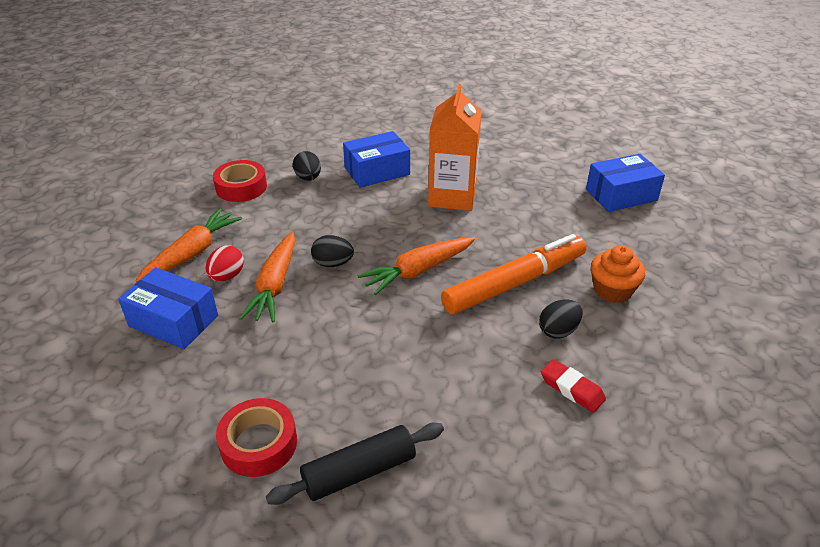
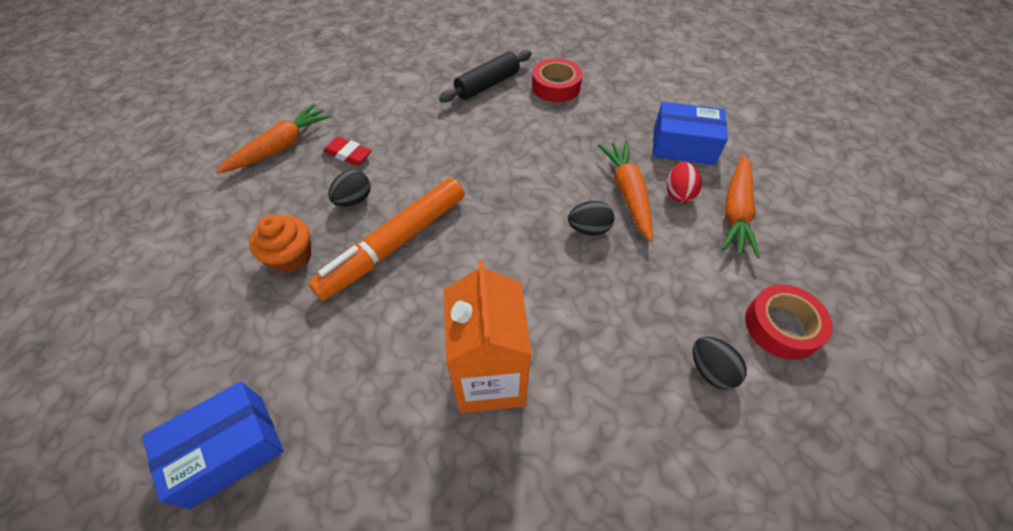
camera: 165 degrees right, 15 degrees up
blue box [343,131,410,188] -> none
orange carrot [358,237,475,295] -> orange carrot moved to [216,103,332,174]

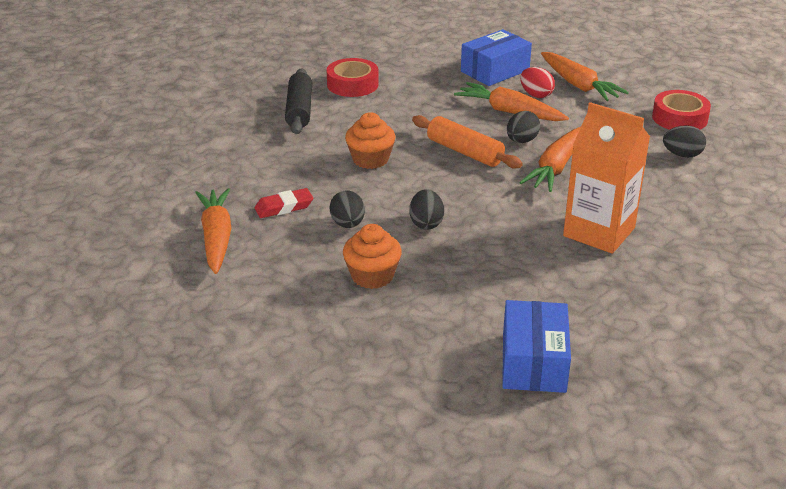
camera: 50 degrees left, 20 degrees down
orange marker [308,178,464,301] -> black egg [409,189,444,230]
none -> orange cupcake [345,112,396,169]
none -> orange rolling pin [412,115,523,169]
none -> orange carrot [519,127,581,192]

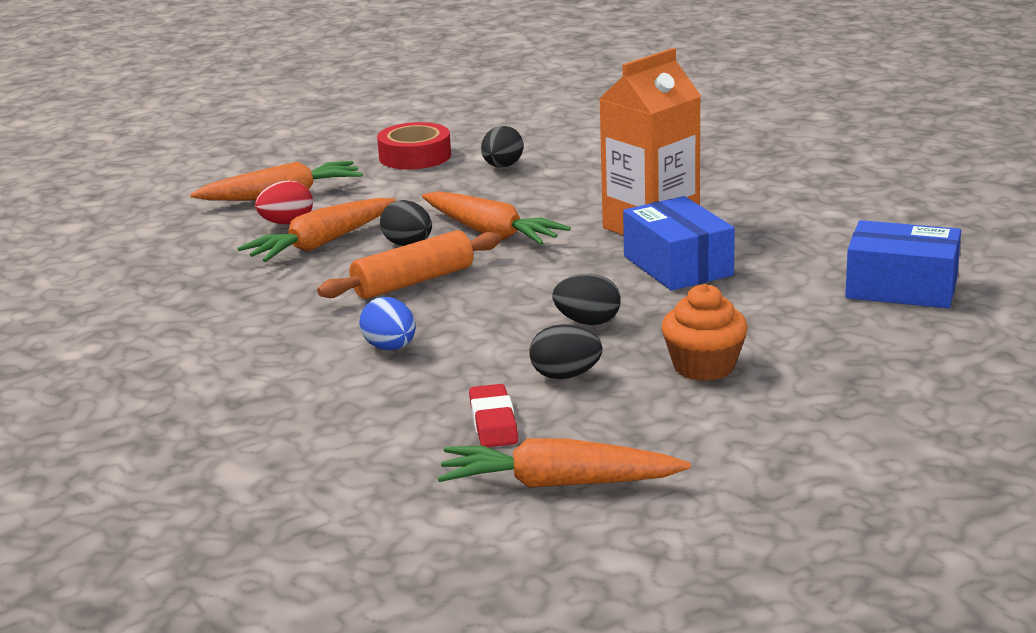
camera: 75 degrees left, 10 degrees down
black rolling pin [285,68,312,134] -> none
red tape [326,58,379,97] -> none
orange cupcake [345,112,396,169] -> blue egg [359,297,416,350]
blue box [461,29,532,86] -> blue box moved to [623,196,735,291]

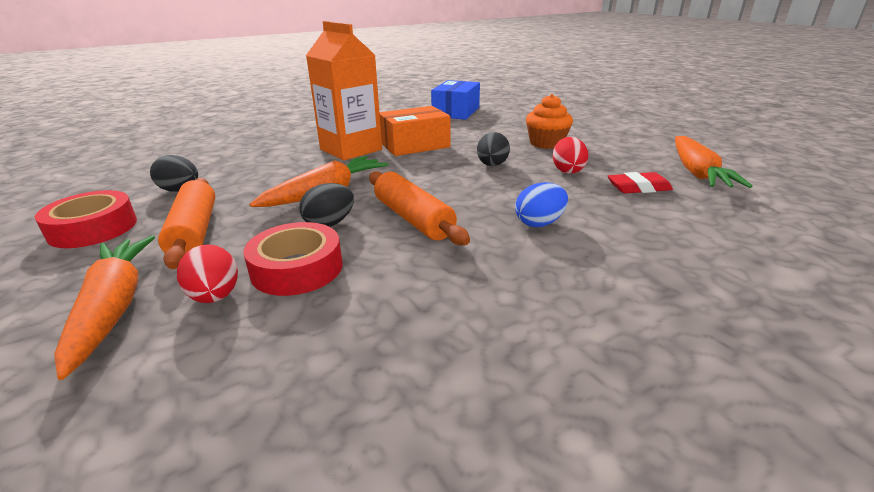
camera: 90 degrees left, 5 degrees up
orange carrot [237,198,396,262] -> red tape [244,222,342,296]
black egg [530,324,603,379] -> red egg [553,137,588,174]
blue box [623,196,735,291] -> orange box [379,106,450,156]
none -> orange rolling pin [158,178,215,269]

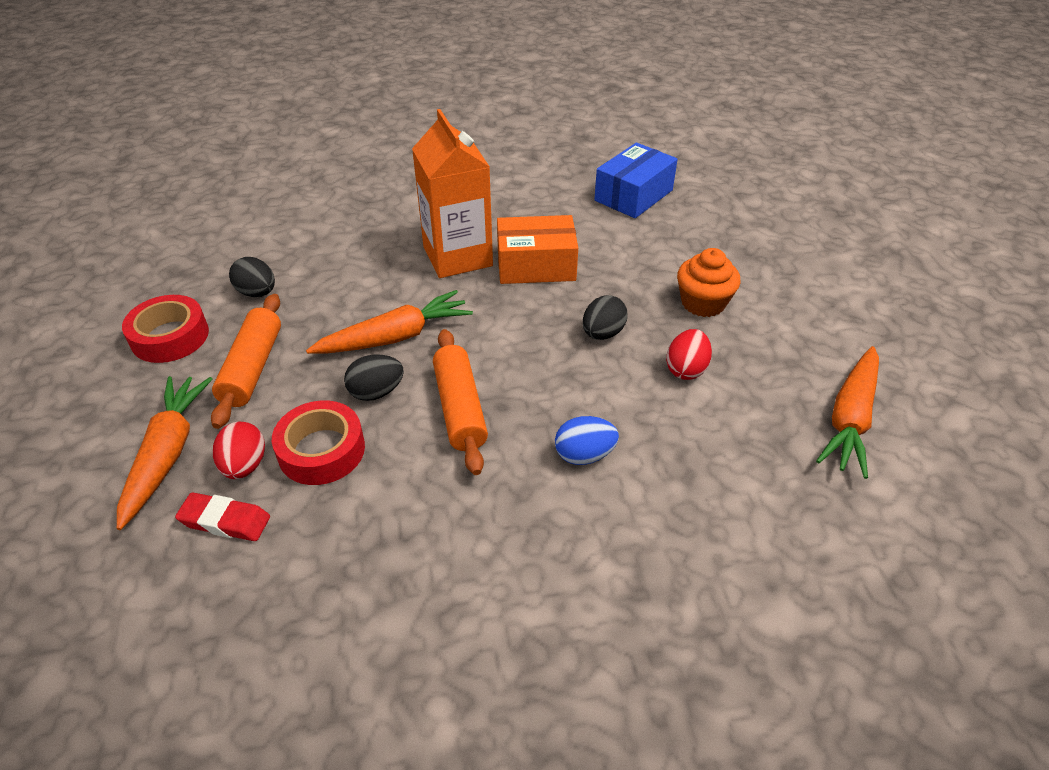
camera: 20 degrees right, 15 degrees up
red eraser [608,172,673,194] -> red eraser moved to [175,493,270,541]

